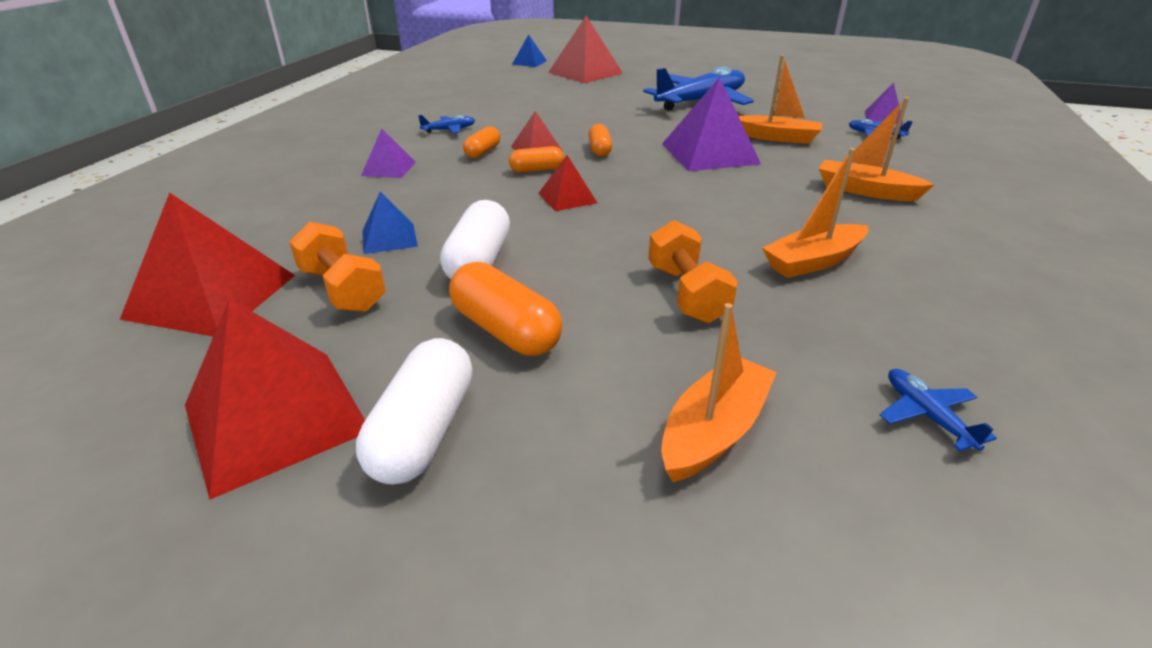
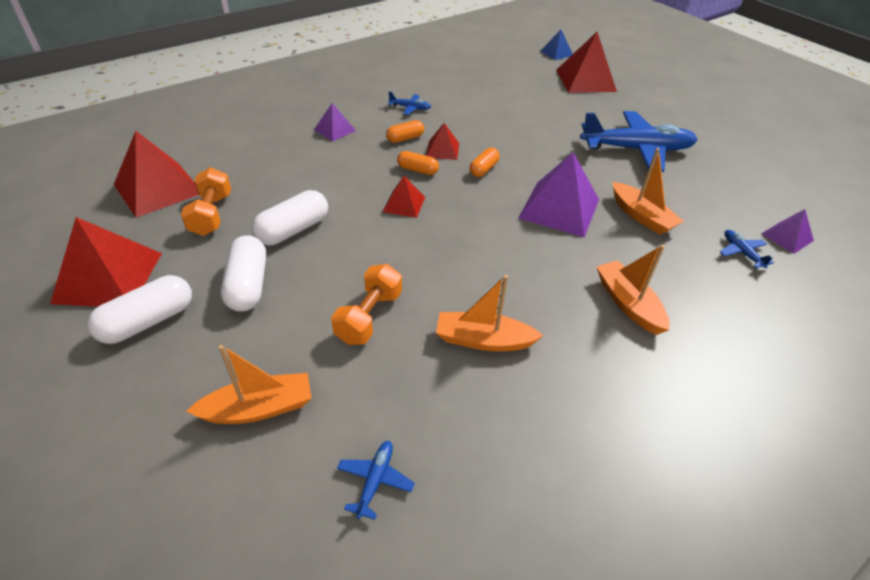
camera: 35 degrees right, 10 degrees up
blue pyramid [362,191,418,254] -> none
orange capsule [449,262,562,356] -> white capsule [221,235,266,312]

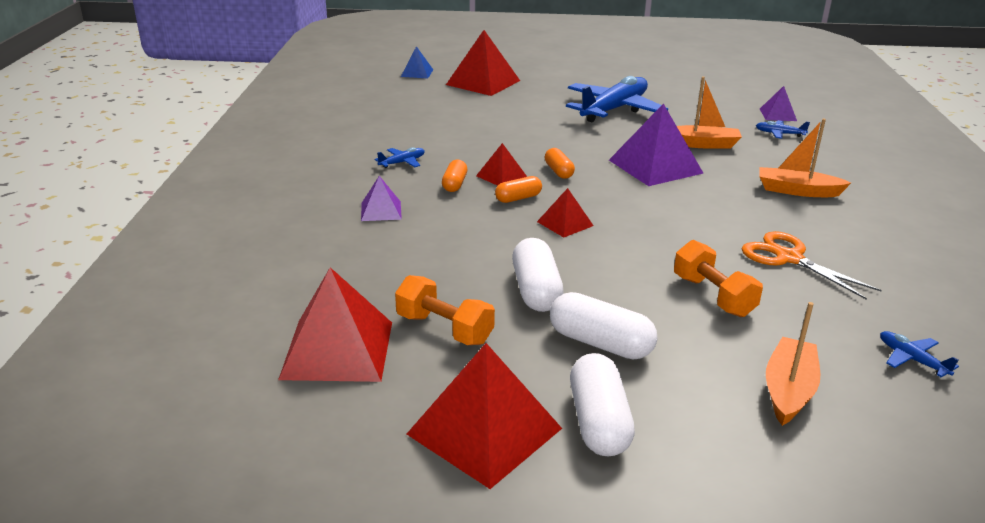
camera: 50 degrees left, 15 degrees down
orange boat [436,275,543,352] -> orange scissors [742,231,882,300]

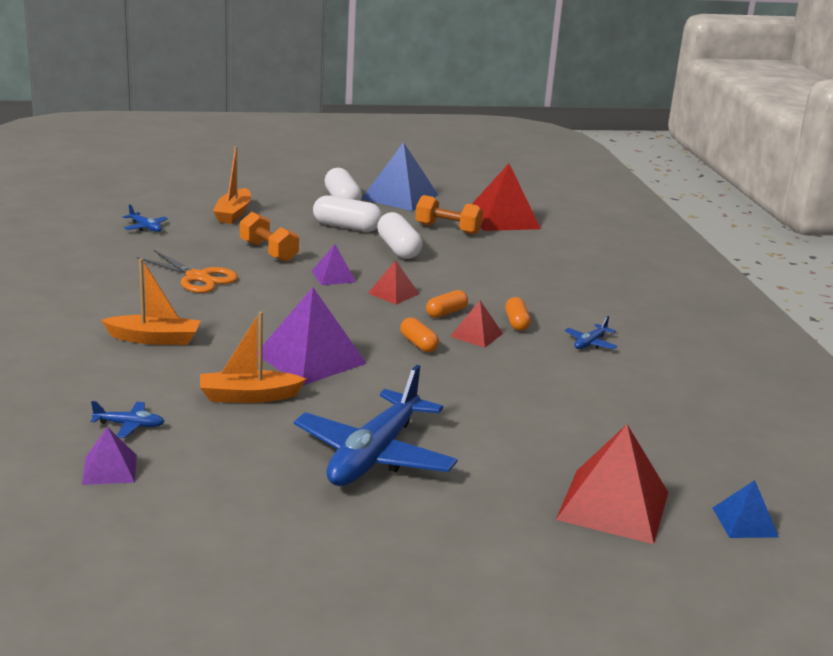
camera: 165 degrees right, 5 degrees down
purple pyramid [361,176,402,221] -> purple pyramid moved to [312,244,356,285]
red pyramid [407,343,562,489] -> blue pyramid [361,142,438,211]

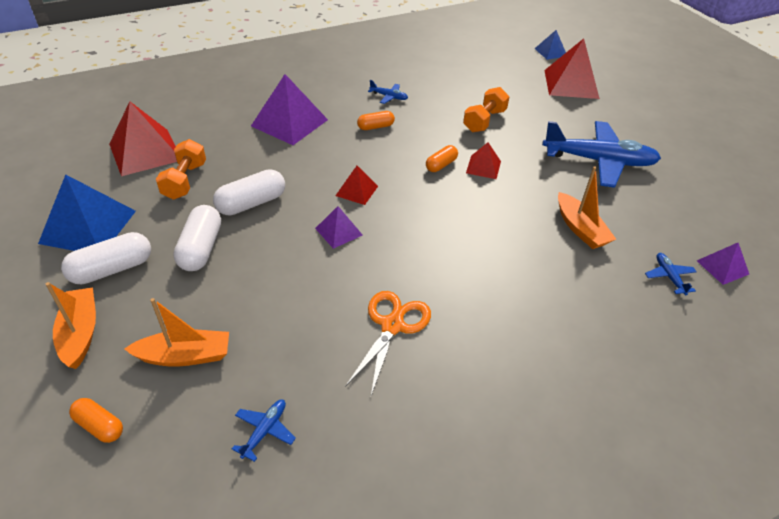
camera: 105 degrees left, 20 degrees up
orange boat [101,258,200,345] -> orange boat moved to [45,282,96,369]
orange dumbbell [240,212,299,262] -> orange dumbbell moved to [463,87,510,132]
purple pyramid [257,287,367,385] -> purple pyramid moved to [251,74,328,145]
orange capsule [426,290,468,318] -> orange capsule moved to [69,398,123,443]
red pyramid [450,300,503,348] -> red pyramid moved to [466,142,501,179]

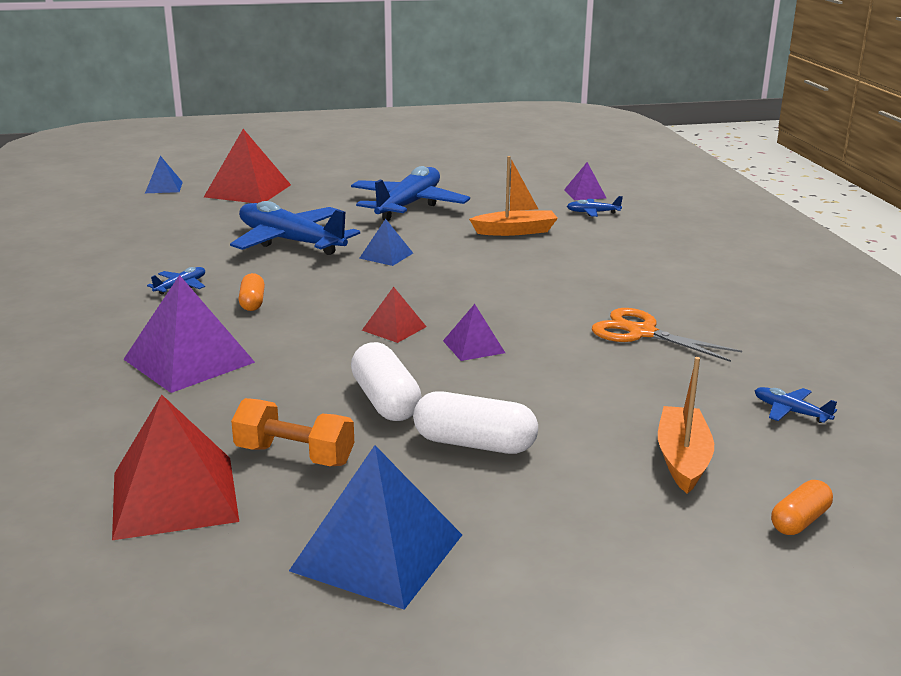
camera: 75 degrees left, 20 degrees down
orange boat [45,282,96,369] -> none
white capsule [61,232,151,284] -> none
orange capsule [426,145,458,172] -> none
orange dumbbell [463,87,510,132] -> blue plane [230,201,360,255]
red pyramid [466,142,501,179] -> blue pyramid [359,219,413,266]

